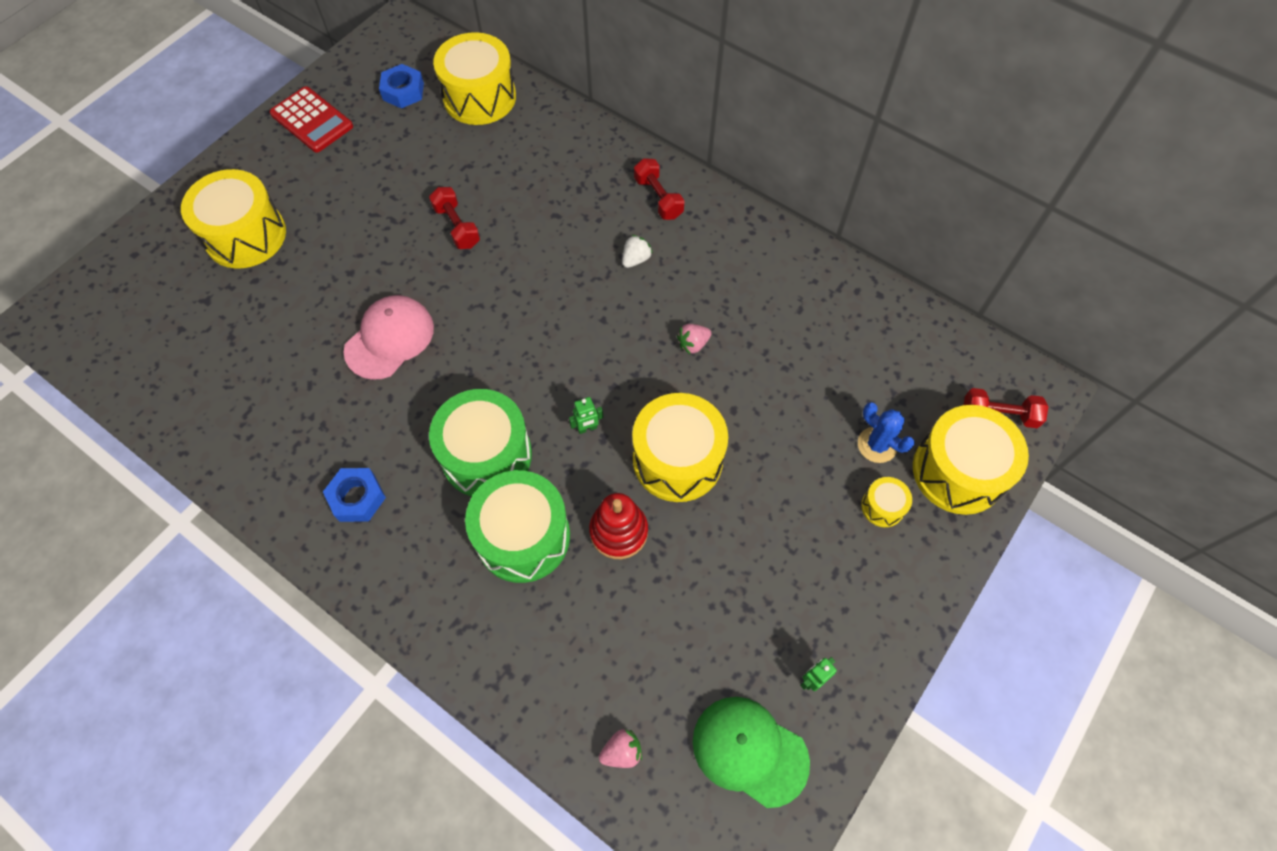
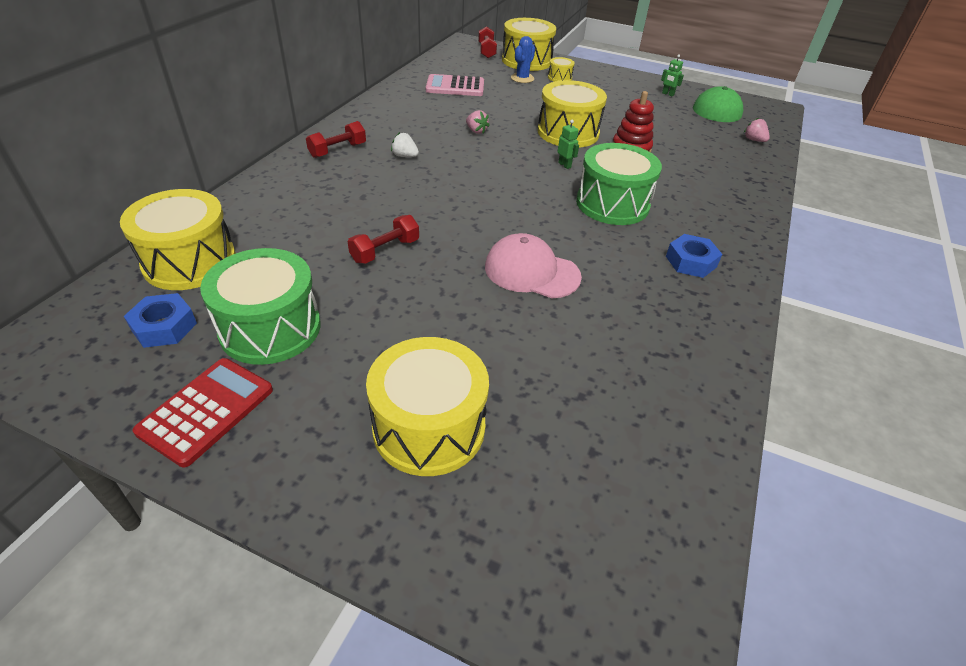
camera: 105 degrees left, 20 degrees down
green drum [465,470,570,583] -> green drum moved to [200,248,320,365]
none -> pink calculator [426,74,484,96]

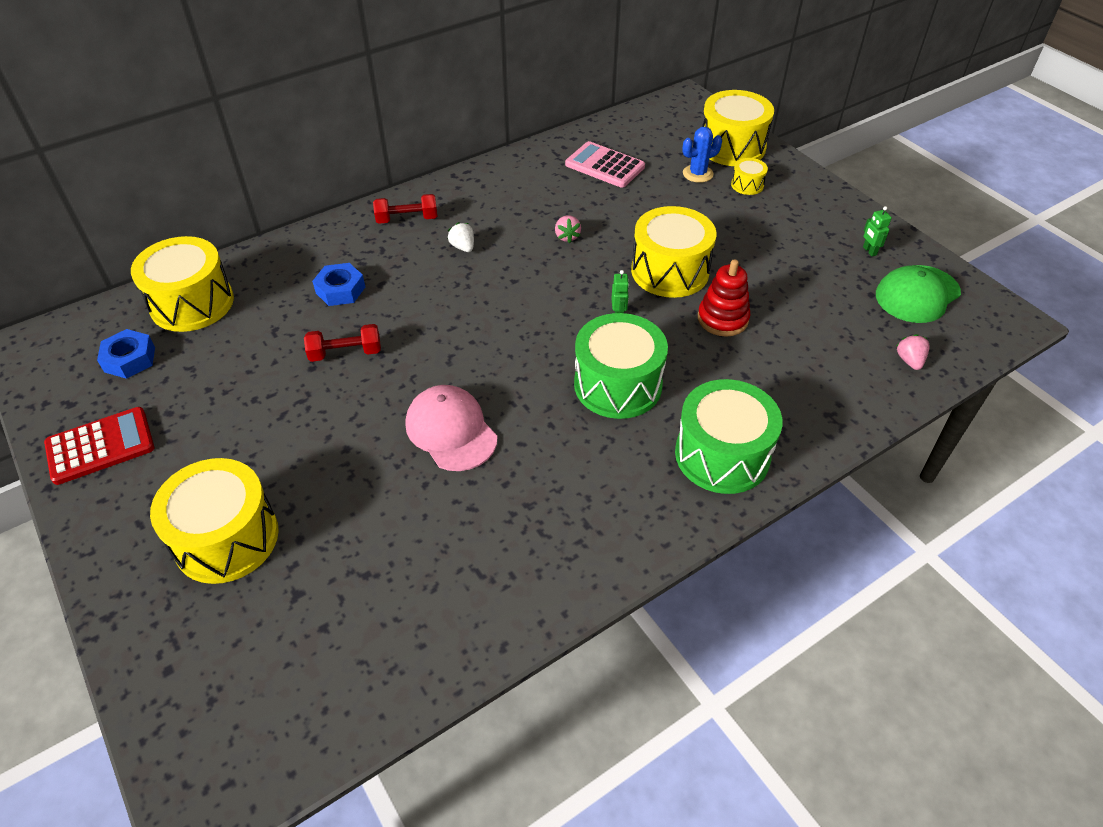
camera: 35 degrees right, 5 degrees up
green drum [200,248,320,365] -> green drum moved to [675,379,782,494]
red dumbbell [478,26,497,58] -> none
blue nut [666,234,722,278] -> blue nut moved to [312,263,365,306]

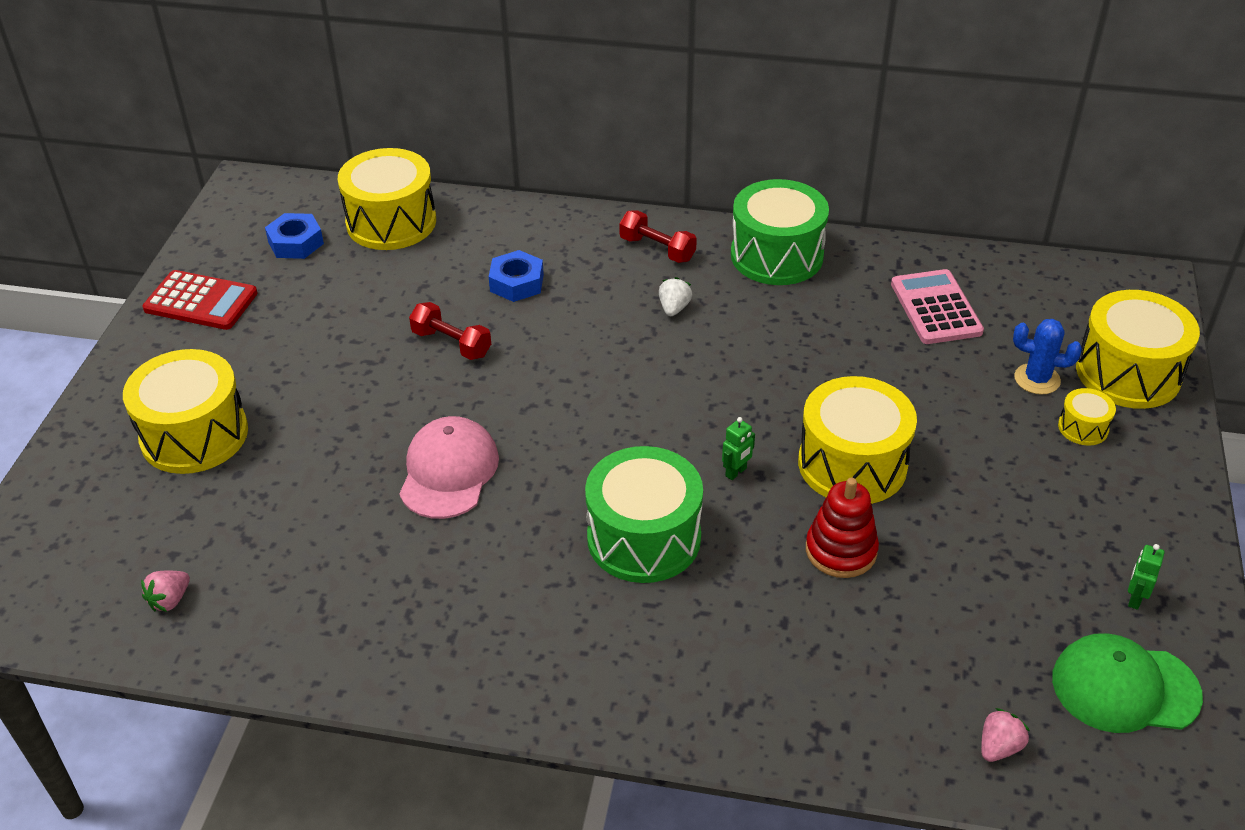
camera: 45 degrees right, 5 degrees down
pink strawberry [555,215,581,243] -> pink strawberry moved to [141,571,190,612]
green drum [675,379,782,494] -> green drum moved to [731,179,829,285]

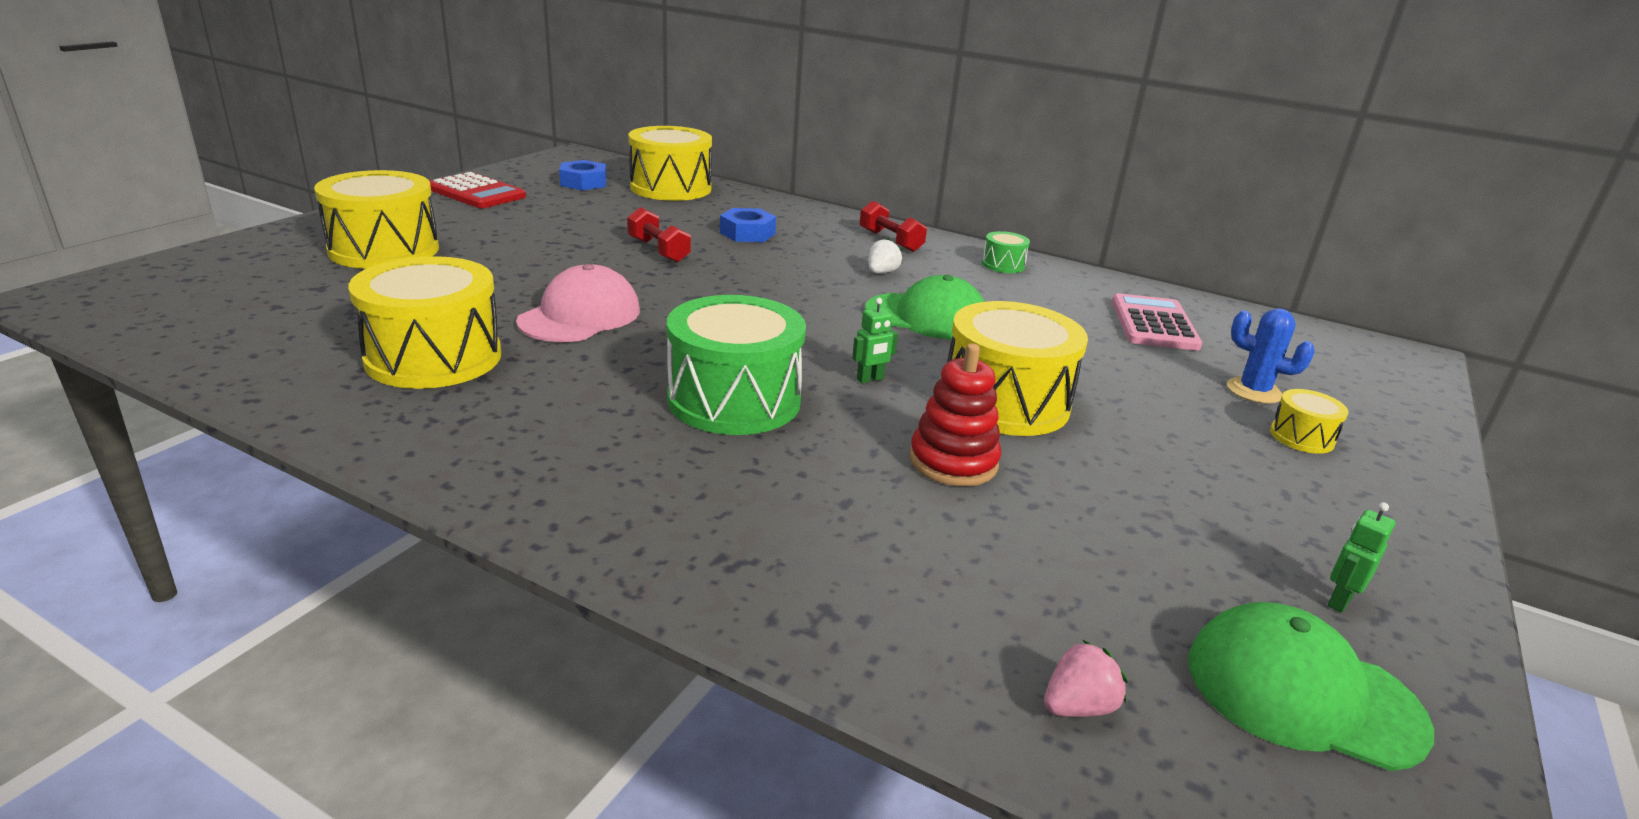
camera: 15 degrees right, 15 degrees down
pink strawberry [141,571,190,612] -> none
green drum [731,179,829,285] -> green drum [982,231,1030,273], size x0.46
yellow drum [1076,290,1200,409] -> yellow drum moved to [348,256,501,389]
none -> green cap [865,275,985,339]

